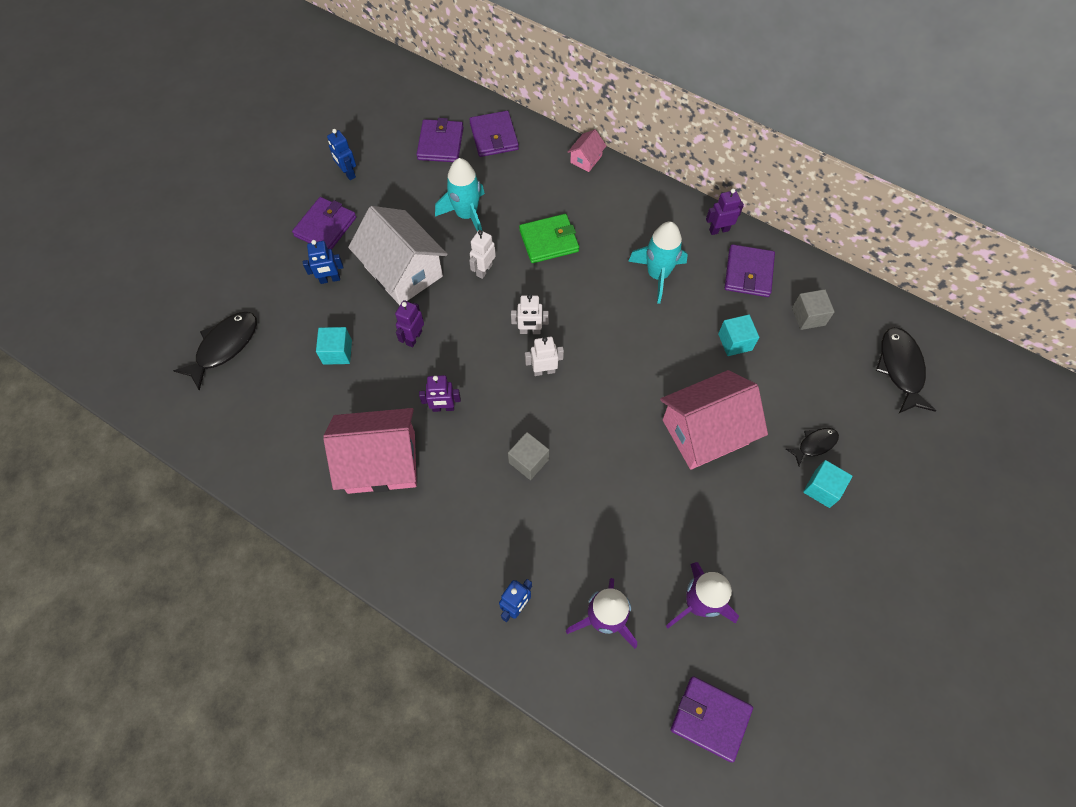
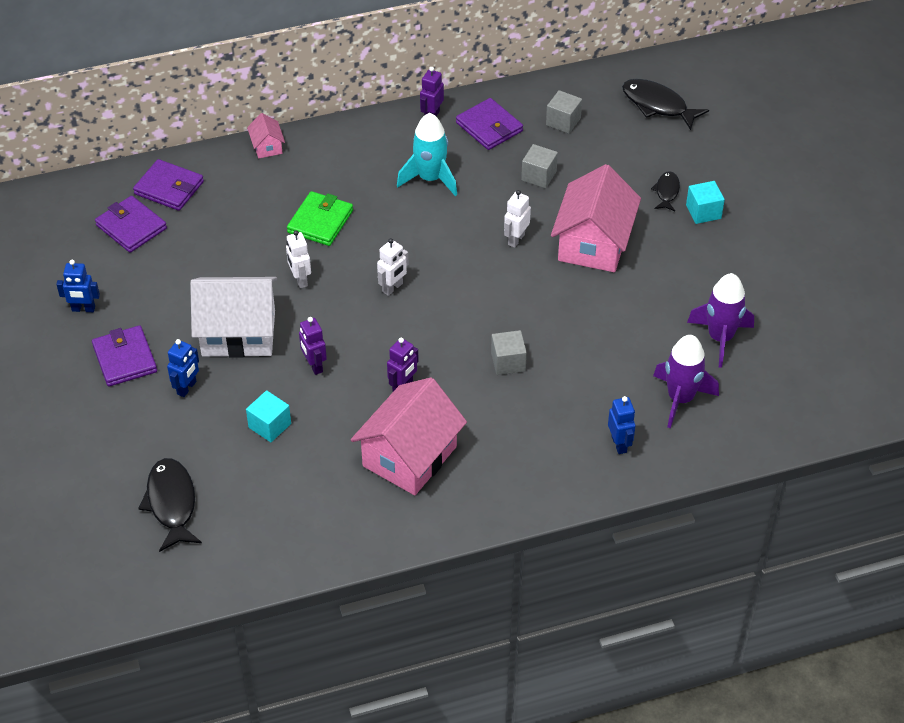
camera: 50 degrees left, 15 degrees down
turquoise rocket [435,158,485,232] -> none
white robot [525,337,564,376] -> white robot moved to [504,190,531,248]
purple wallet [671,676,753,762] -> none
turquoise cube [718,315,759,356] -> grey cube [521,144,558,188]

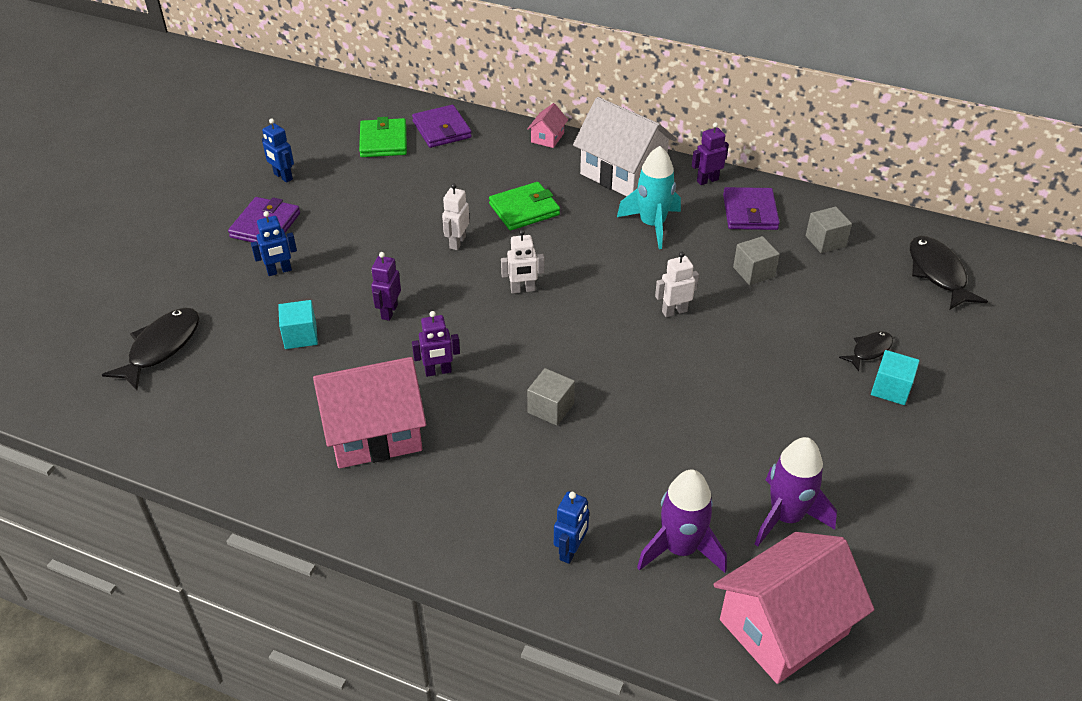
camera: 40 degrees right, 5 degrees down
purple wallet [95,196,167,253] -> green wallet [359,117,407,157]
white house [190,277,277,358] -> white house moved to [573,97,677,196]
pink house [551,164,641,272] -> pink house moved to [713,532,875,684]

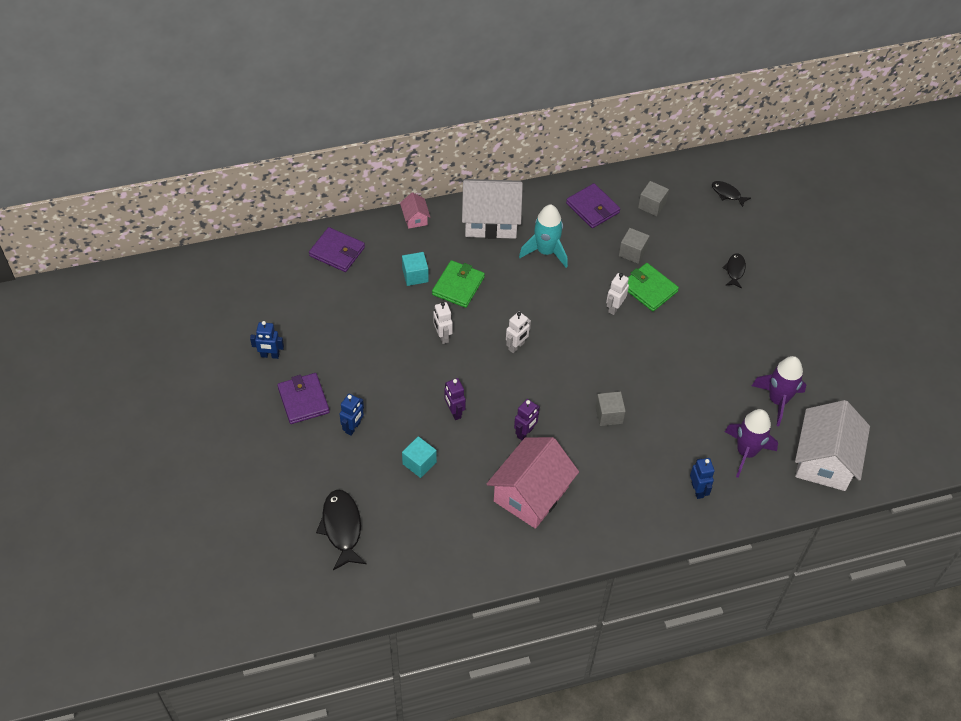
camera: 40 degrees left, 10 degrees up
green wallet [359,117,407,157] -> green wallet moved to [628,263,679,311]
purple robot [692,122,729,185] -> none
pink house [713,532,875,684] -> white house [795,400,870,491]
turquoise cube [871,350,920,405] -> turquoise cube moved to [402,252,429,286]
black fish [910,236,988,309] -> black fish [712,181,751,207], size x0.57

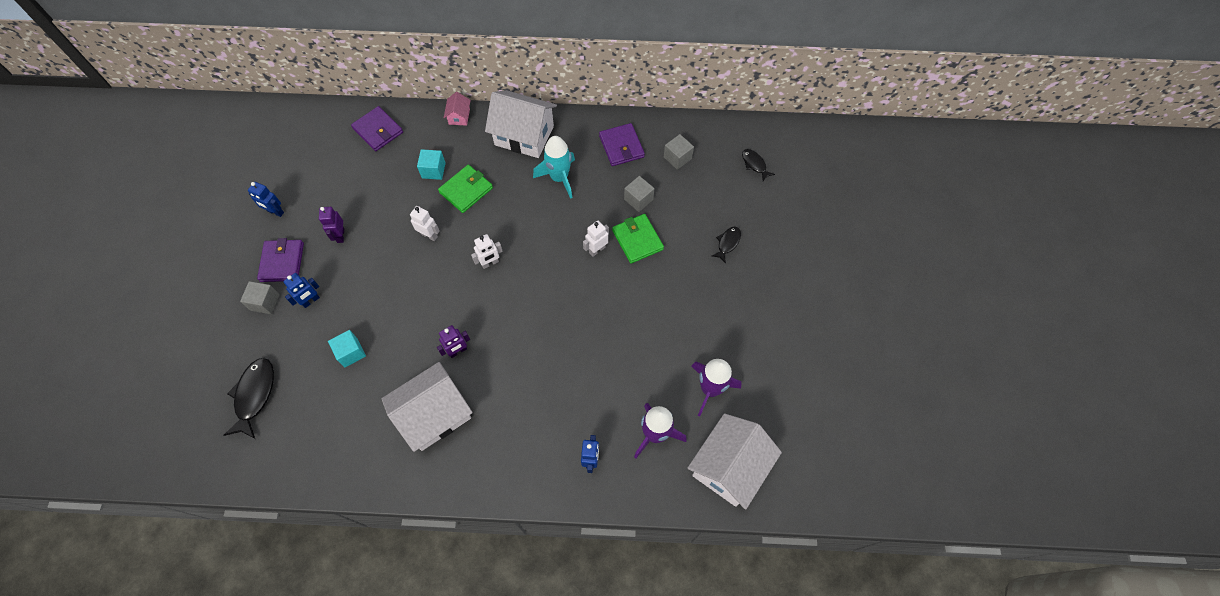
camera: 20 degrees right, 10 degrees up
white robot [433,302,453,344] -> white robot turned 120 degrees clockwise [410,206,440,241]
purple robot [444,378,466,420] -> purple robot moved to [319,207,344,243]
pink house [487,437,579,529] -> white house [382,362,473,452]
grey cube [595,391,626,426] -> grey cube moved to [240,281,280,314]

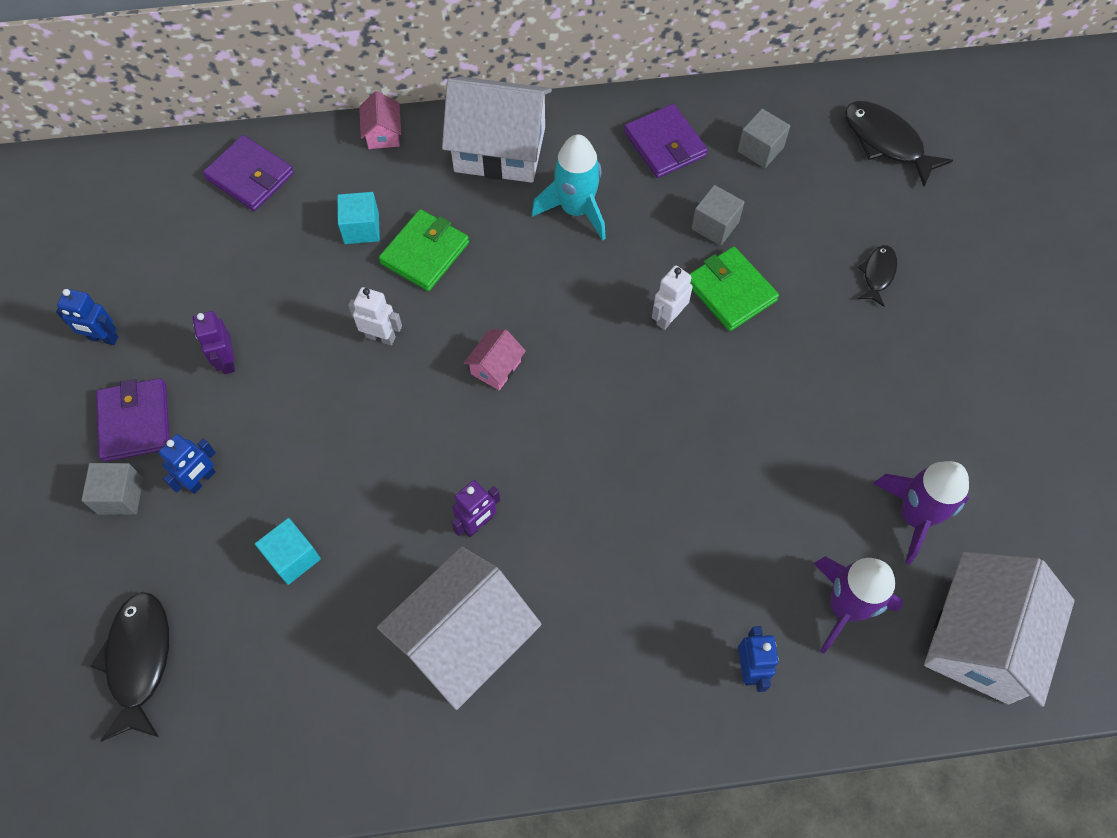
camera: 10 degrees left, 0 degrees up
white robot [471,234,503,269] -> pink house [464,329,526,390]
black fish [742,149,775,181] -> black fish [845,101,953,187], size x1.76

